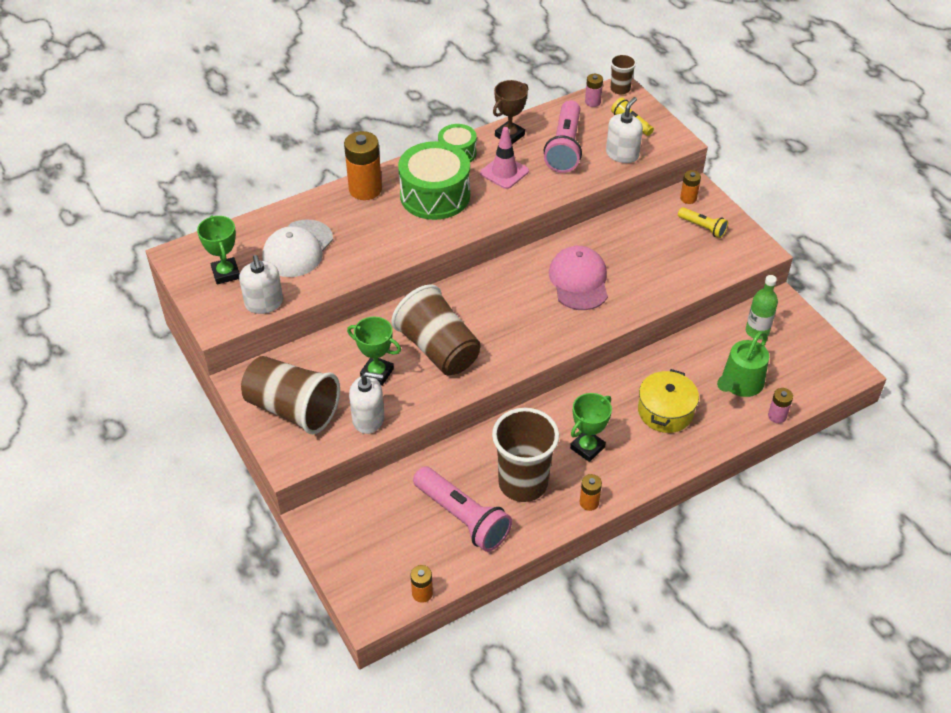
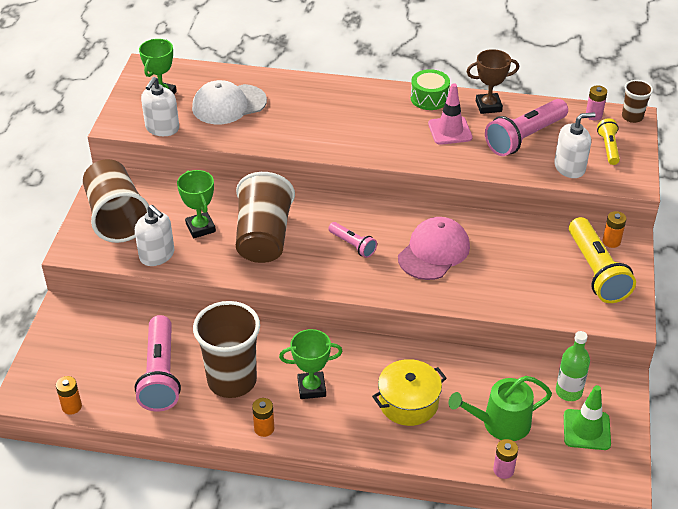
camera: 40 degrees right, 5 degrees down
orange battery [344,131,382,200] -> none
green drum [398,141,470,220] -> none
yellow flashlight [678,207,728,238] -> yellow flashlight [569,217,636,303], size x1.88
none -> pink flashlight [328,222,377,258]
none -> green traffic cone [564,385,611,450]

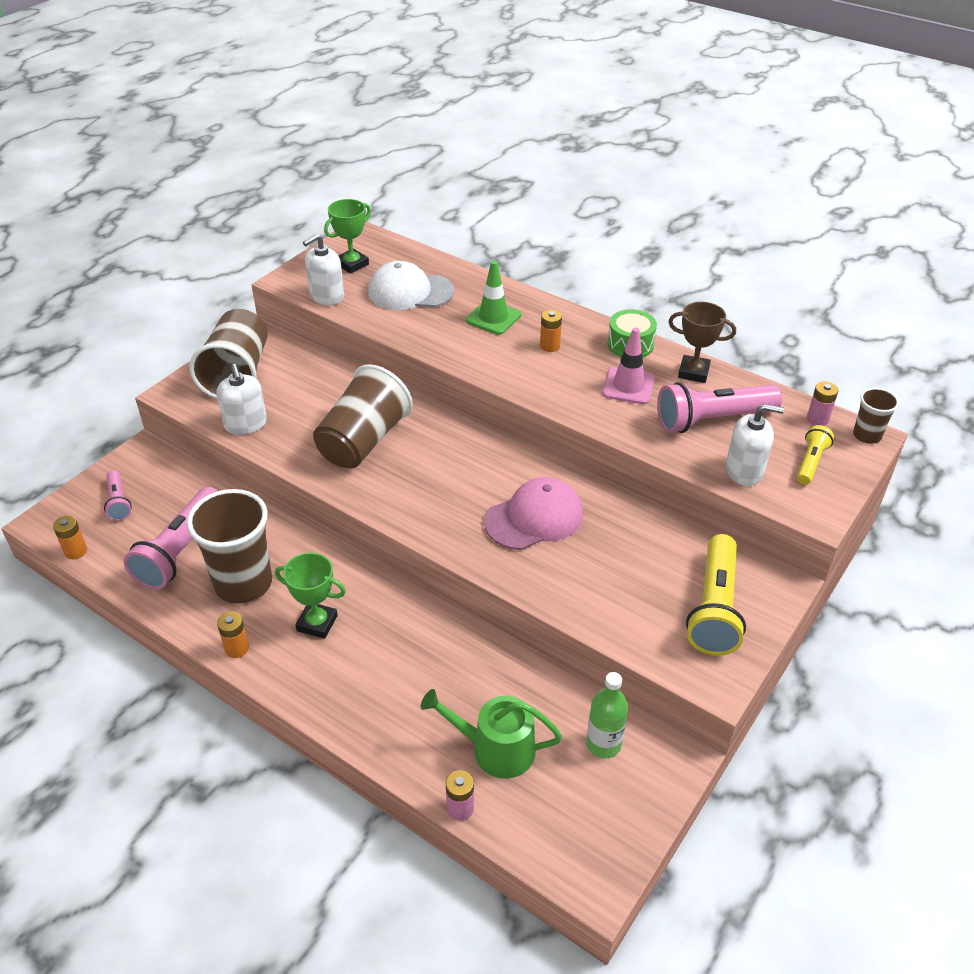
camera: 25 degrees right, 0 degrees up
green trophy [177,170,216,238] -> none
pink flashlight [328,222,377,258] -> pink flashlight moved to [104,470,132,521]
yellow pot [372,359,447,426] -> none
green traffic cone [564,385,611,450] -> green traffic cone moved to [466,261,521,335]
orange battery [603,211,627,248] -> orange battery moved to [540,310,562,352]

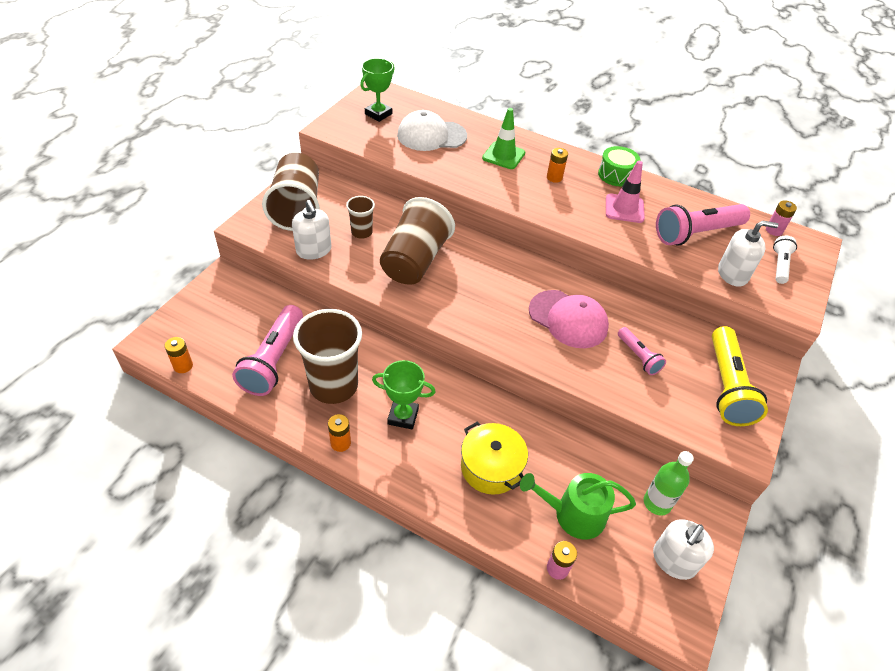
camera: 10 degrees left, 5 degrees up
pink flashlight [104,470,132,521] -> pink flashlight moved to [618,327,666,375]
white soap dispenser [303,234,344,305] -> white soap dispenser moved to [653,519,714,580]
pink cap [484,477,583,550] -> pink cap turned 75 degrees clockwise [529,290,609,348]
brown trophy [668,302,736,383] -> none
yellow flashlight [797,425,834,485] -> white flashlight [773,236,797,284]
brown cup [853,388,899,444] -> brown cup moved to [346,196,375,239]
none -> yellow pot [461,422,528,495]

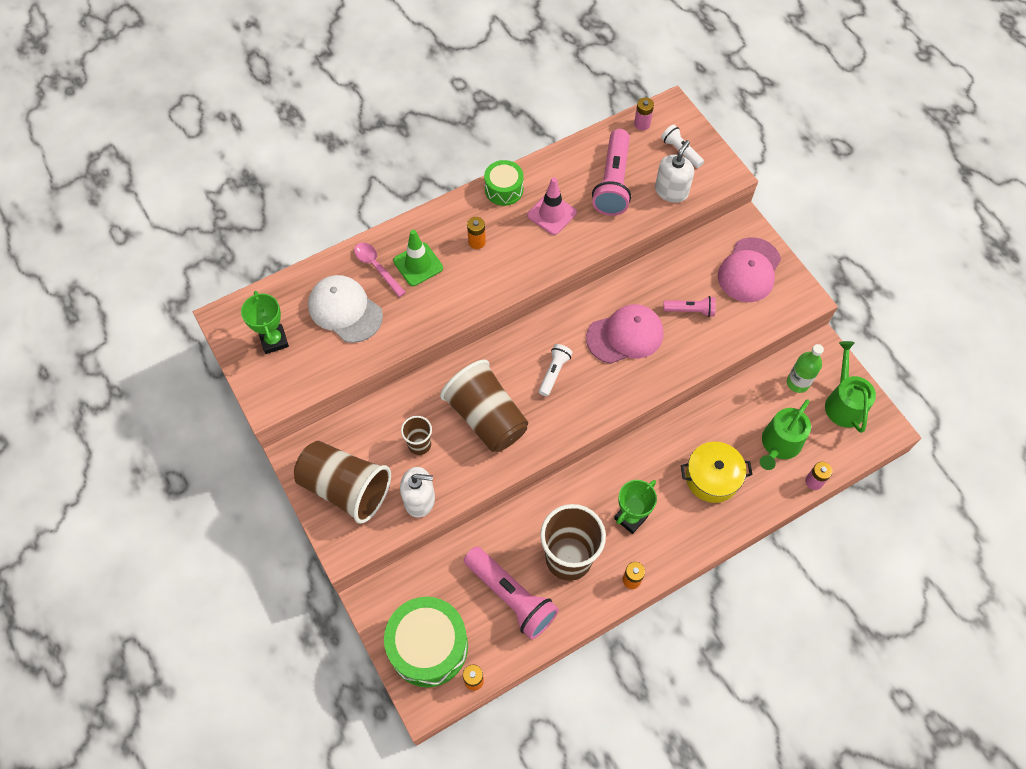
camera: 55 degrees left, 15 degrees up
white cap [397,110,467,151] -> white cap turned 105 degrees clockwise [308,275,383,343]
white soap dispenser [653,519,714,580] -> green watering can [825,341,876,433]
yellow flashlight [712,326,768,426] -> pink cap [718,237,781,302]
none -> pink spoon [354,243,406,297]
none -> green drum [384,597,468,687]
none -> white flashlight [539,344,573,396]

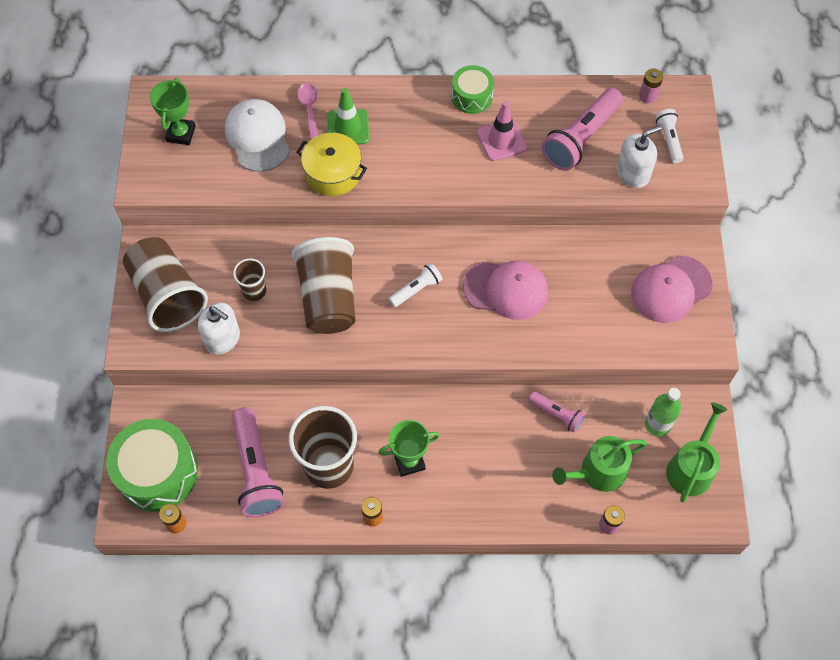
camera: 30 degrees right, 0 degrees up
orange battery [467,217,486,249] -> none
pink flashlight [663,296,716,317] -> pink flashlight moved to [529,392,585,433]
yellow pot [681,442,753,503] -> yellow pot moved to [296,133,367,196]

